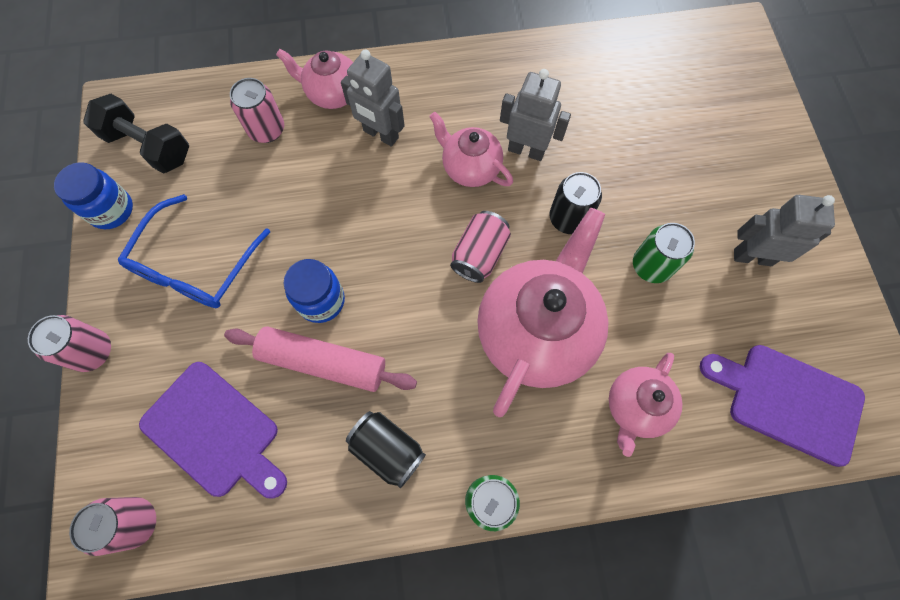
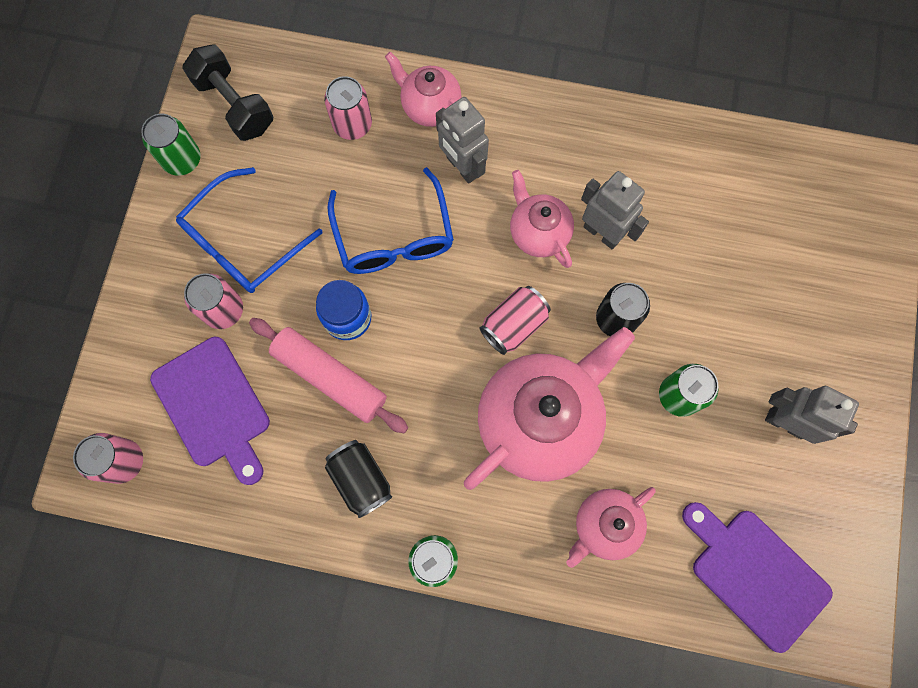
camera: 20 degrees right, 5 degrees up
pink can [28,315,111,372] -> pink can moved to [184,273,243,329]
blue jar [54,162,133,229] -> green can [141,114,201,176]
none -> blue glasses [328,167,454,274]

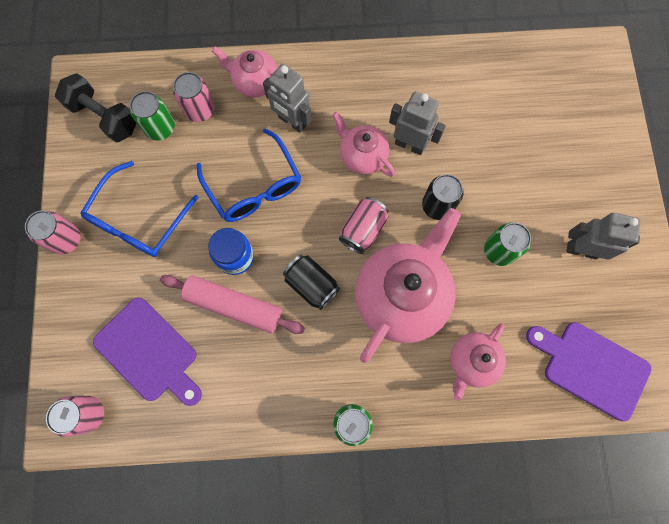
camera: 15 degrees left, 0 degrees up
green can [141,114,201,176] -> green can moved to [130,91,175,140]
pink can [184,273,243,329] -> pink can moved to [25,211,81,254]
black can [325,440,392,518] -> black can moved to [283,255,340,310]

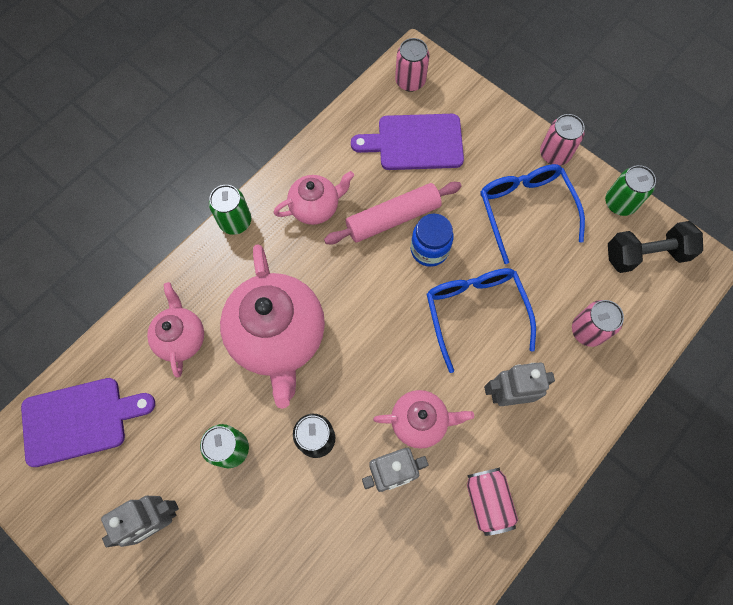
camera: 135 degrees right, 5 degrees down
green can [130,91,175,140] -> green can moved to [605,165,656,216]
blue glasses [197,128,301,222] -> blue glasses turned 60 degrees clockwise [427,268,536,373]
pink teapot [212,46,278,97] -> pink teapot moved to [274,171,354,225]
black can [283,255,340,310] -> none
pink can [339,197,389,254] -> pink can moved to [467,468,518,536]

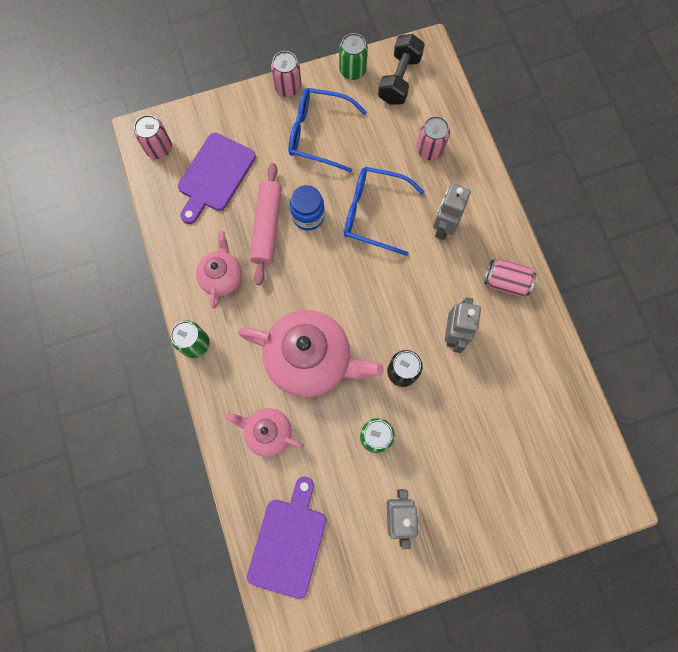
camera: 60 degrees left, 5 degrees up
pink teapot [373,390,474,449] -> none

